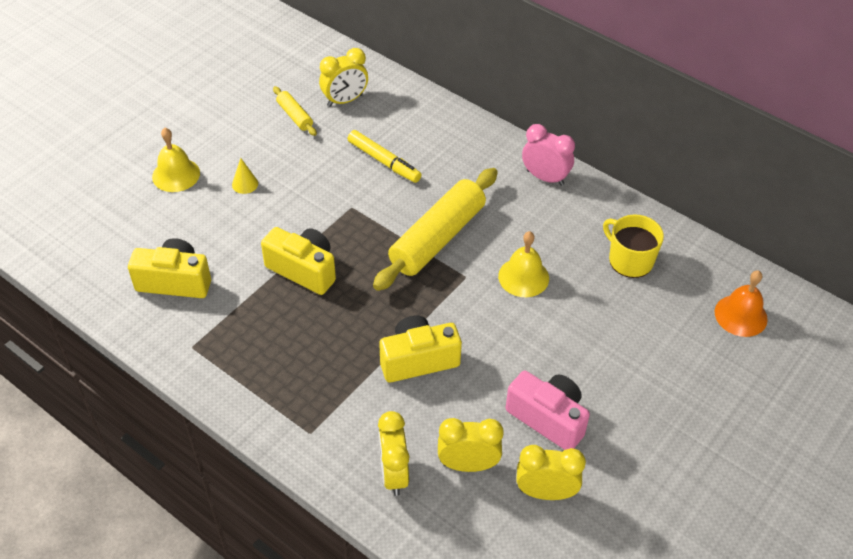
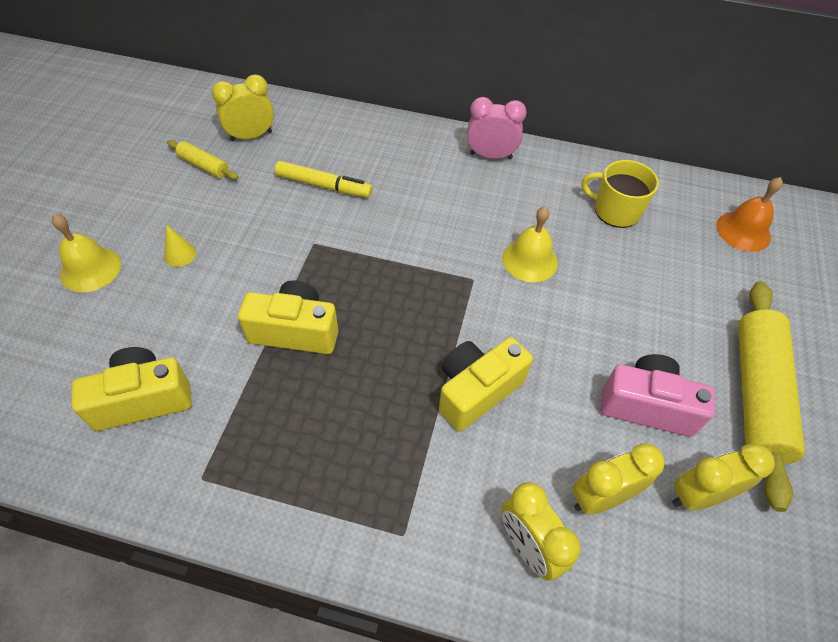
camera: 25 degrees left, 5 degrees up
yellow clock [319,48,368,107] -> yellow clock turned 150 degrees counterclockwise [212,75,274,142]
yellow rolling pin [373,168,498,291] -> yellow rolling pin moved to [738,281,805,512]

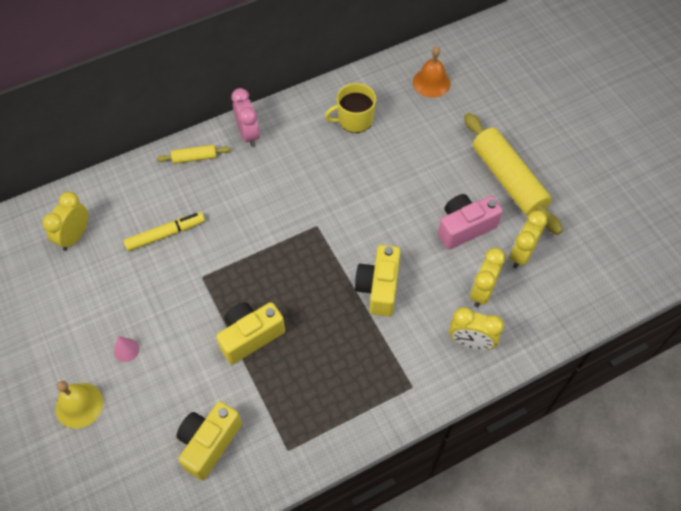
camera: 40 degrees left, 5 degrees up
yellow cone [164,224,196,267] -> pink cone [114,336,139,362]
yellow rolling pin [167,140,239,180] -> yellow rolling pin moved to [157,145,231,164]
pink clock [467,97,527,159] -> pink clock turned 105 degrees clockwise [231,88,260,147]
yellow bell [502,207,558,283] -> none

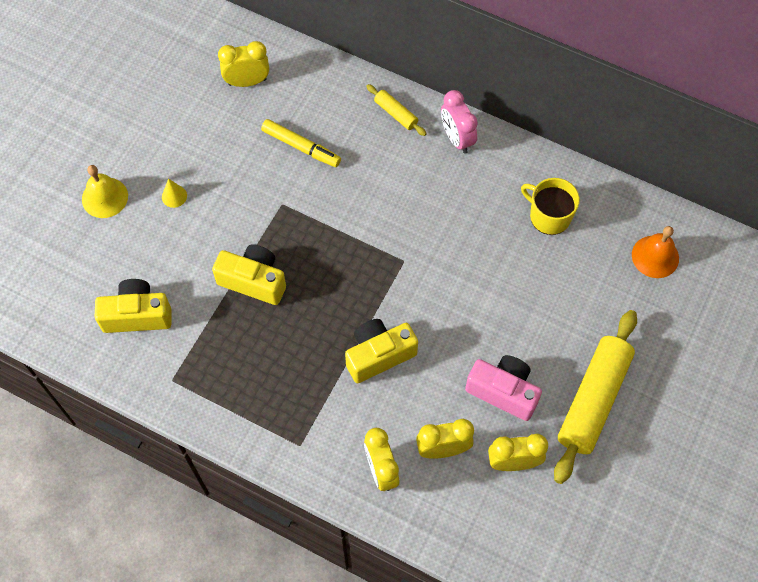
camera: 55 degrees right, 5 degrees up
pink cone [114,336,139,362] -> yellow cone [162,179,187,208]
pink clock [231,88,260,147] -> pink clock turned 120 degrees clockwise [441,90,478,154]

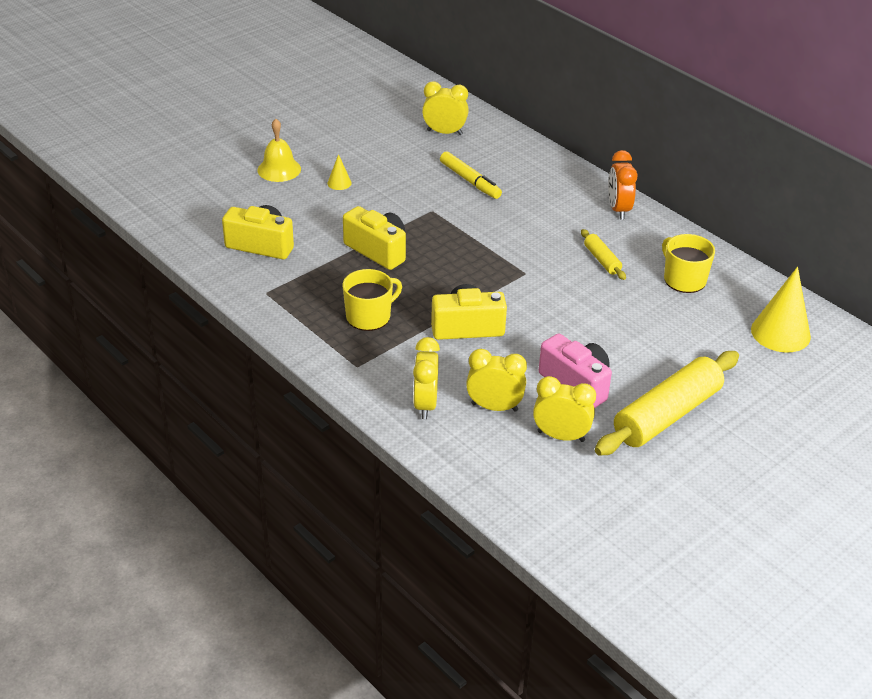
camera: 20 degrees right, 25 degrees down
yellow rolling pin [366,84,427,136] -> yellow rolling pin moved to [581,229,626,280]
pink clock [441,90,478,154] -> orange clock [608,150,637,219]
orange bell [632,226,679,278] -> yellow cone [751,267,811,353]
none -> yellow mug [343,269,402,331]

